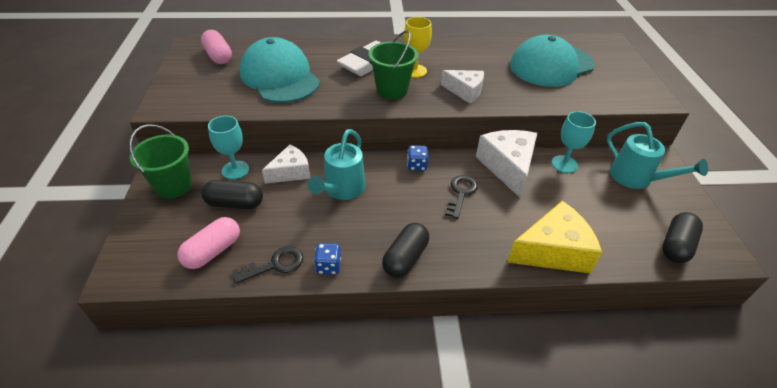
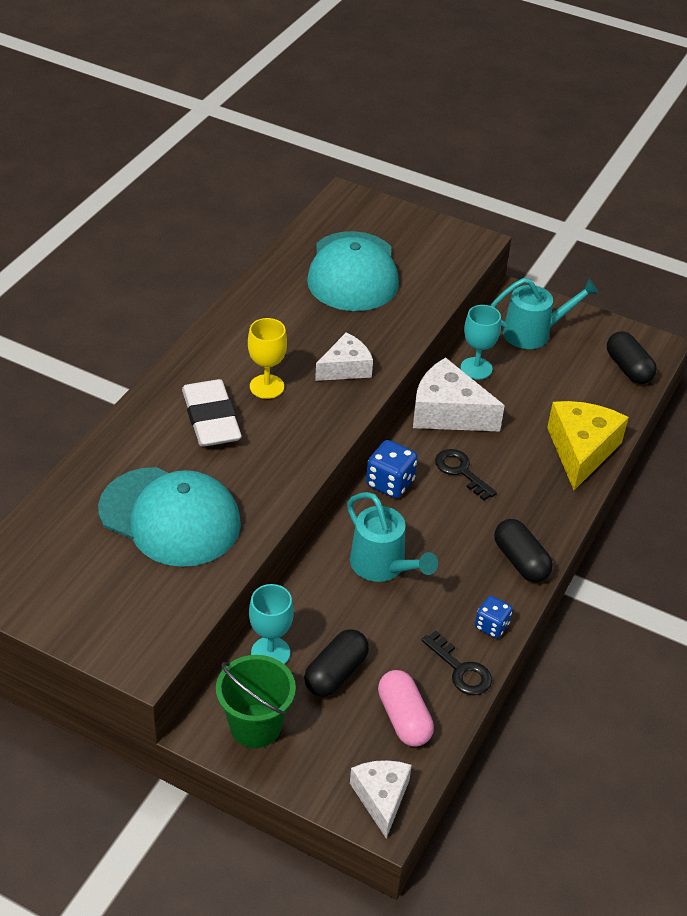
camera: 60 degrees left, 0 degrees up
pink capsule [201,30,232,64] -> none
black key [232,246,303,284] -> black key turned 135 degrees clockwise [422,631,492,695]
turquoise cap [240,37,320,103] -> turquoise cap turned 150 degrees counterclockwise [98,467,241,567]
white cheese [262,145,310,184] -> white cheese moved to [350,760,412,839]
green bucket [368,30,418,99] -> none
blue dice [407,145,429,171] -> blue dice [366,440,418,498], size x1.52

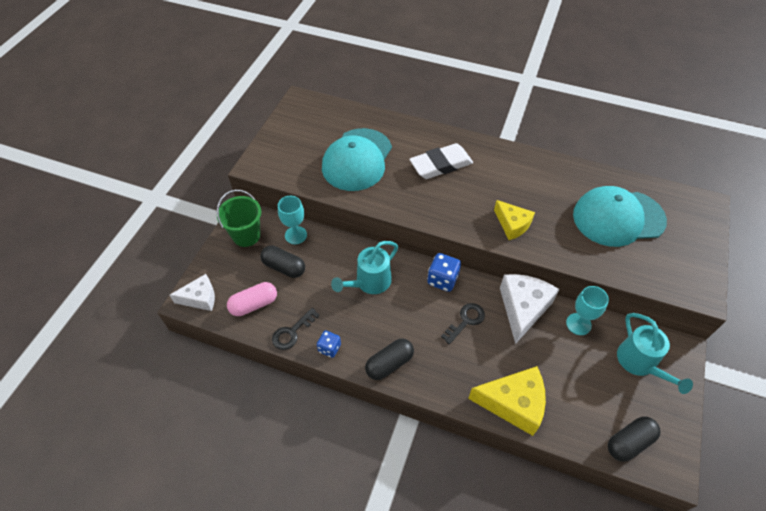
camera: 85 degrees right, 10 degrees up
yellow goblet [248,318,287,399] -> none
white cheese [315,332,373,381] -> yellow cheese [494,200,535,240]

